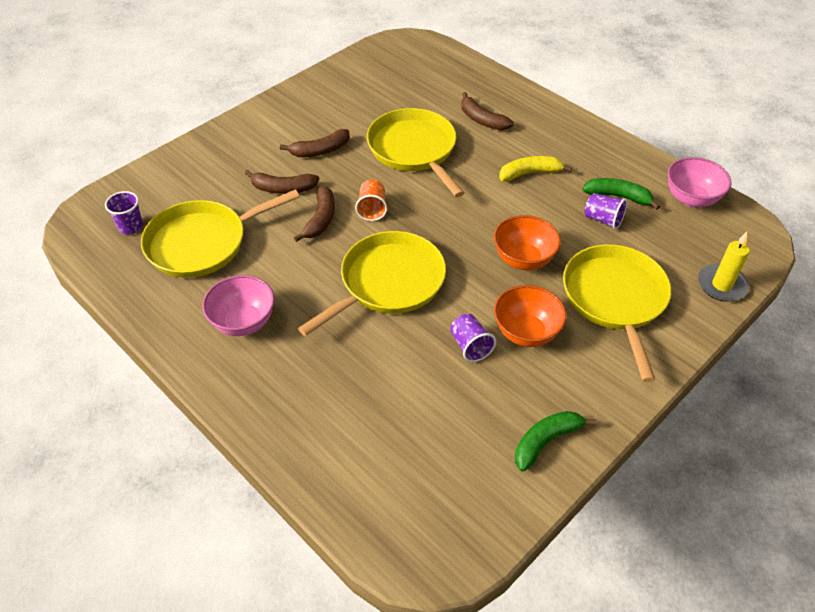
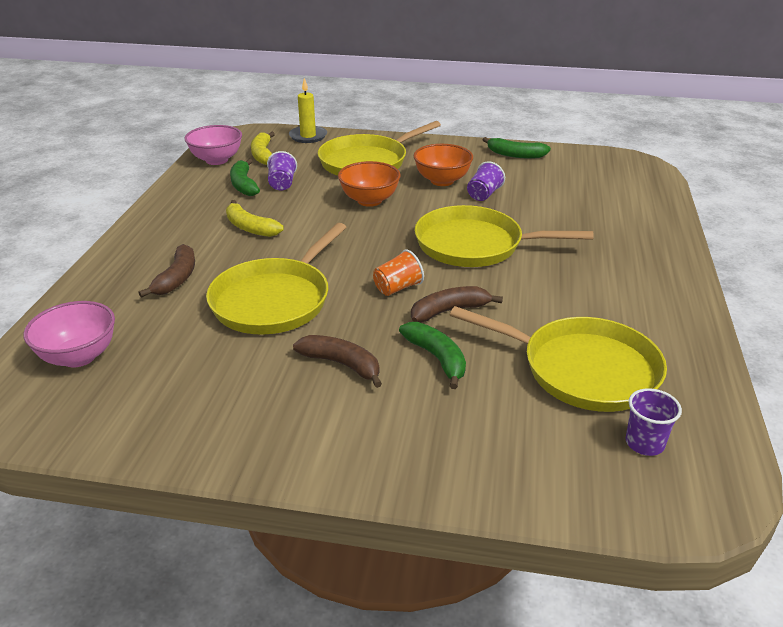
camera: 125 degrees left, 15 degrees down
pink bowl [202,275,275,336] -> pink bowl moved to [23,301,115,367]
brown banana [245,170,319,194] -> green banana [399,322,466,389]
none -> yellow banana [251,132,275,165]

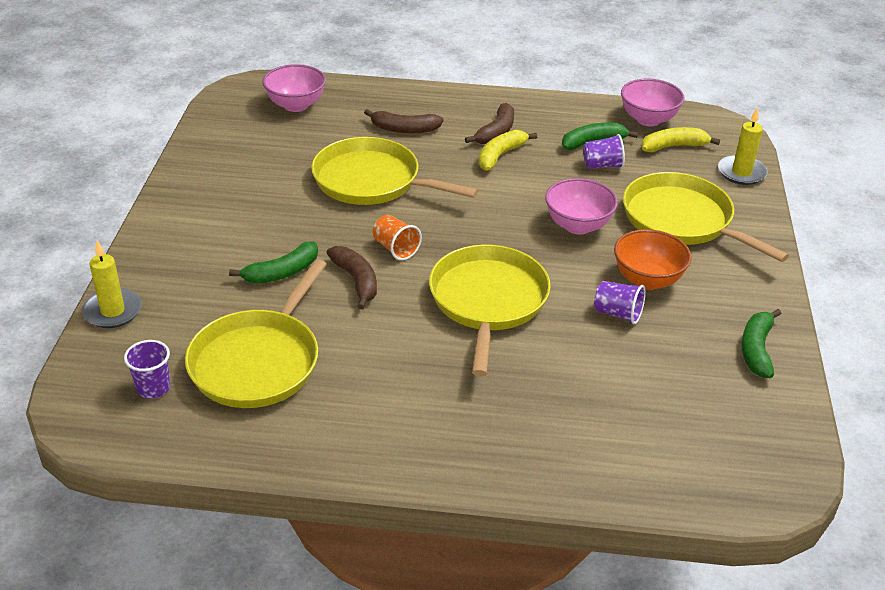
camera: 85 degrees right, 5 degrees up
brown banana [293,335,382,388] -> brown banana moved to [465,103,514,144]
orange bowl [338,161,401,207] -> pink bowl [545,178,618,234]
none -> yellow candle [82,240,142,328]

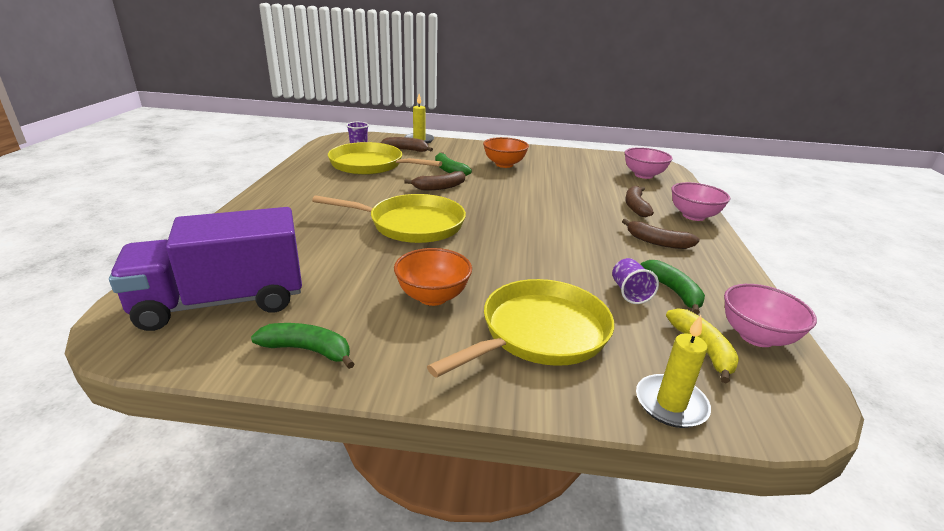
camera: 90 degrees right, 10 degrees down
yellow pan [311,137,478,205] -> none
orange cup [373,215,422,260] -> none
yellow banana [479,130,537,171] -> none
pink bowl [545,178,618,234] -> pink bowl moved to [672,182,730,221]
purple cup [594,281,646,324] -> none
none -> purple truck [109,207,302,331]
none -> brown banana [380,137,433,152]
none -> orange bowl [483,137,529,168]

